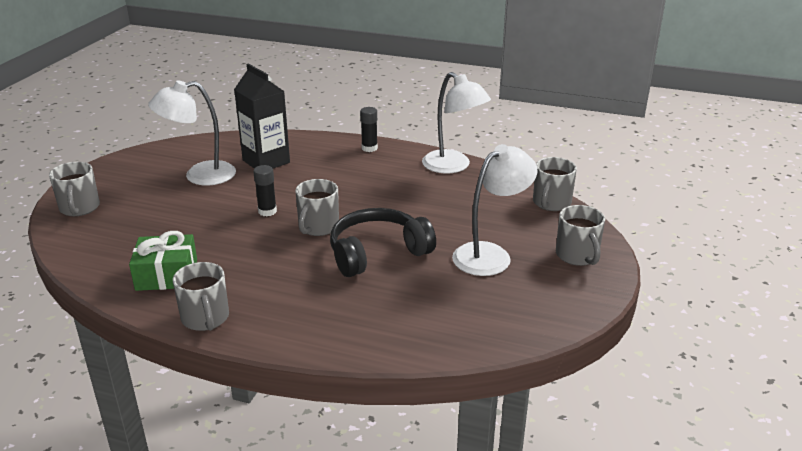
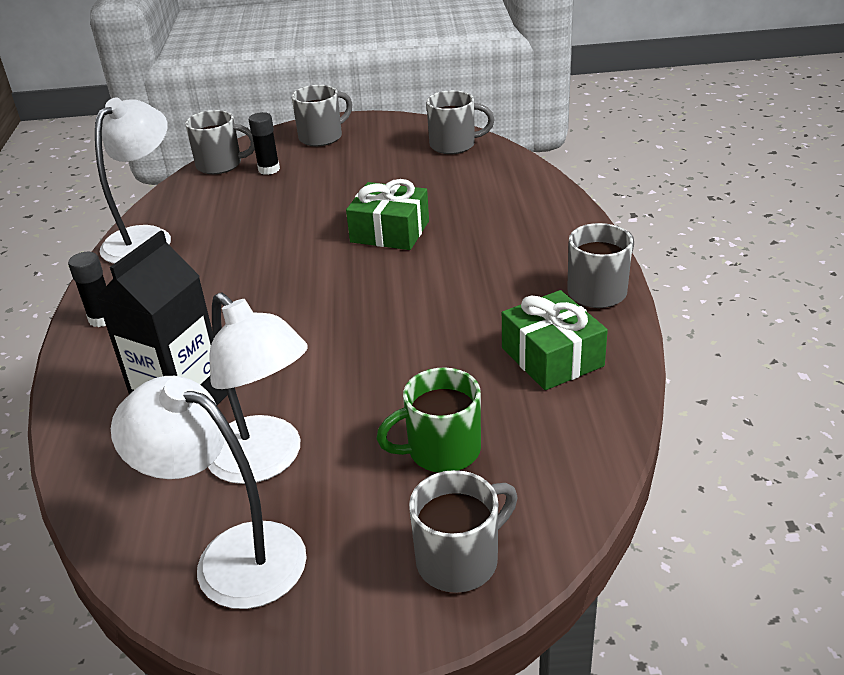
camera: 110 degrees left, 5 degrees up
black glue stick [253,165,277,216] -> black glue stick moved to [249,112,280,175]
grey mug [295,179,339,236] -> grey mug moved to [426,90,494,154]
black headphones [330,208,436,277] -> green gift [346,179,429,250]
white lamp [452,144,538,276] -> white lamp moved to [111,376,307,609]
none -> green mug [376,367,481,473]

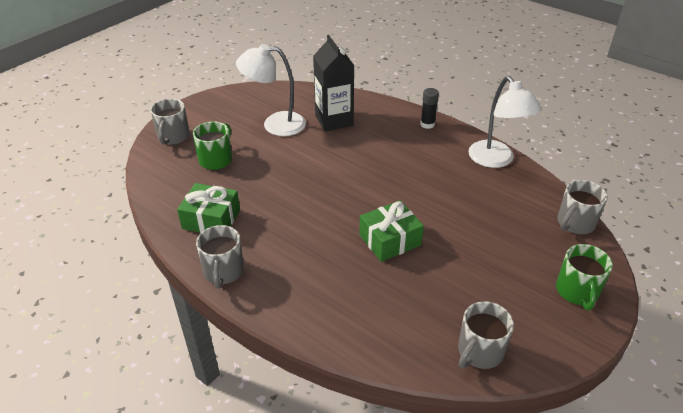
camera: 130 degrees right, 5 degrees up
white lamp [111,376,307,609] -> none
black glue stick [249,112,280,175] -> none
grey mug [292,85,352,146] -> green mug [556,244,613,310]

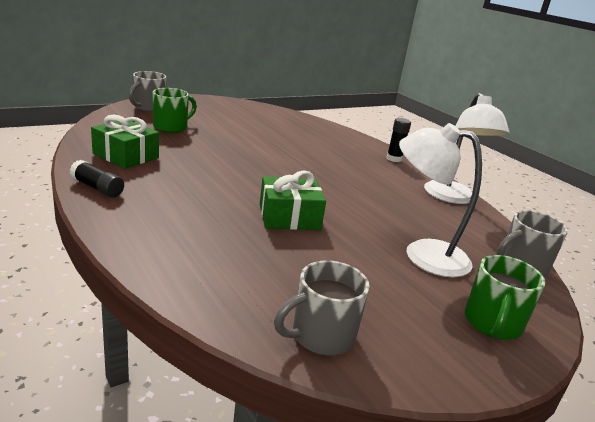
camera: 15 degrees right, 15 degrees down
grey mug [196,225,244,289] -> black glue stick [70,160,124,198]
white lamp [236,44,306,136] -> white lamp moved to [399,123,482,277]
black carton [313,35,354,132] -> none

